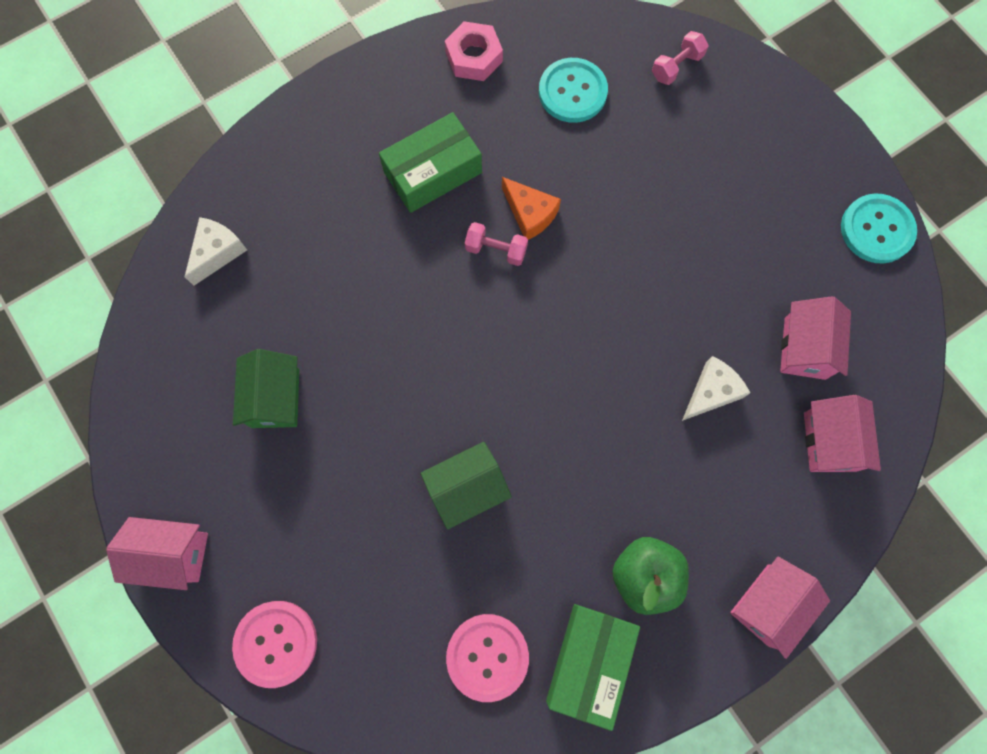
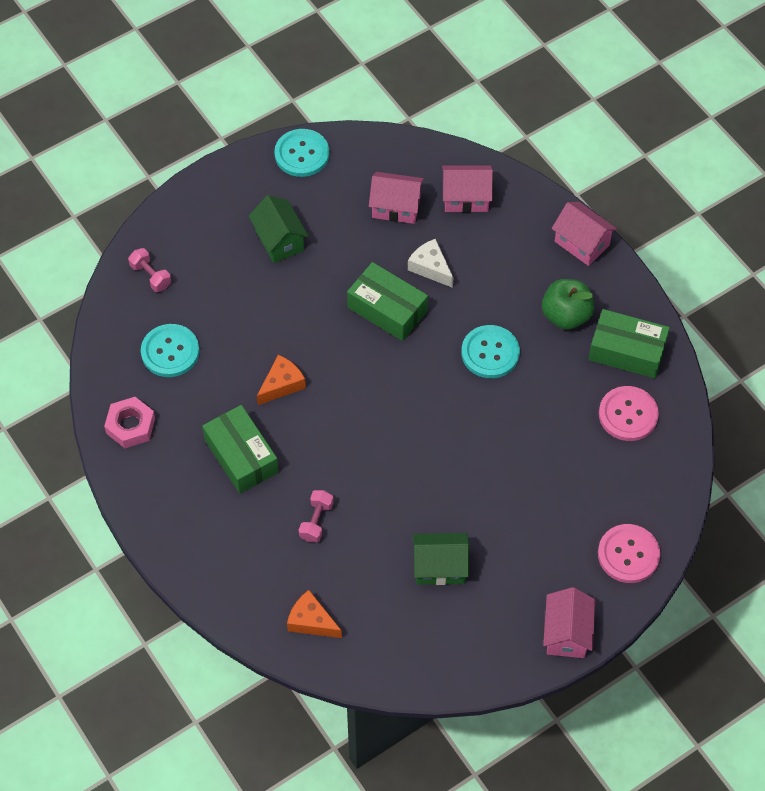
camera: 90 degrees left, 15 degrees down
white cheese [185,217,247,286] -> orange cheese [287,590,342,638]
green house [421,442,512,530] -> green house moved to [249,195,309,263]
pink dumbbell [465,222,528,266] -> pink dumbbell moved to [299,490,334,542]
none -> green box [347,262,428,341]
none -> turquoise button [461,325,520,378]

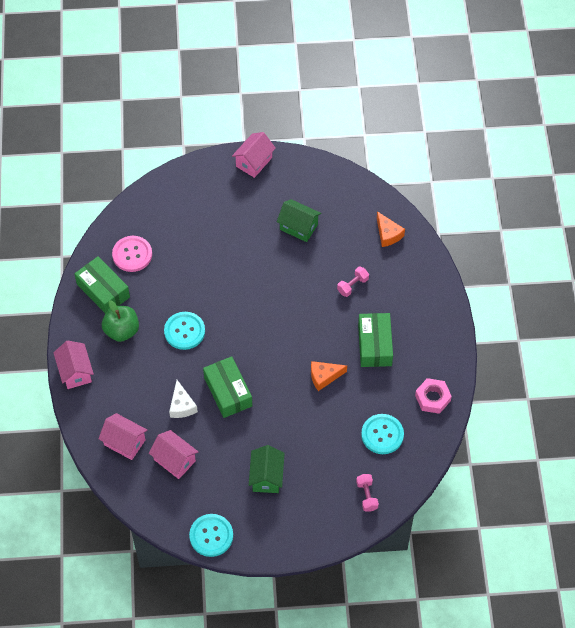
camera: 150 degrees left, 0 degrees up
pink button [598,524,660,583] -> none

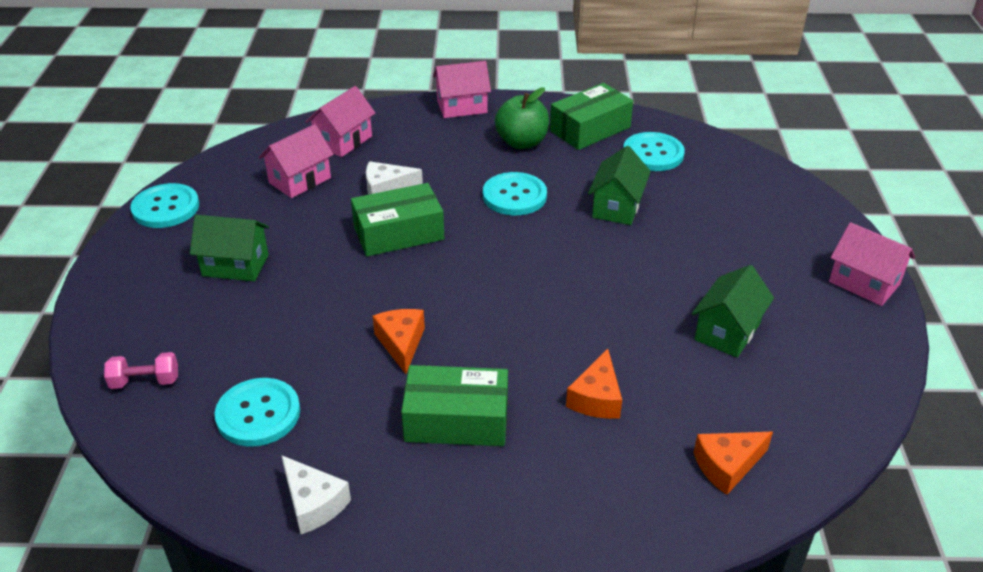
camera: 95 degrees right, 20 degrees down
pink button [112,236,152,272] -> turquoise button [623,132,685,171]
pink dumbbell [337,266,369,297] -> orange cheese [566,349,622,419]
pink nut [415,378,452,414] -> white cheese [281,455,351,534]
none -> green house [588,146,651,225]

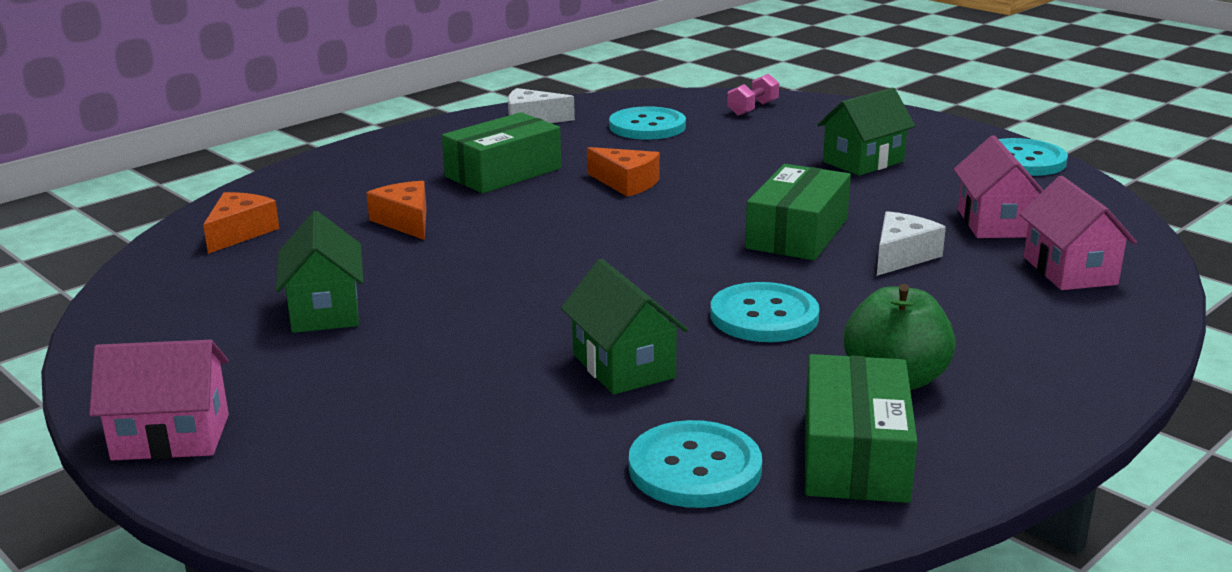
camera: 135 degrees right, 15 degrees down
pink house [433,61,491,118] -> none

